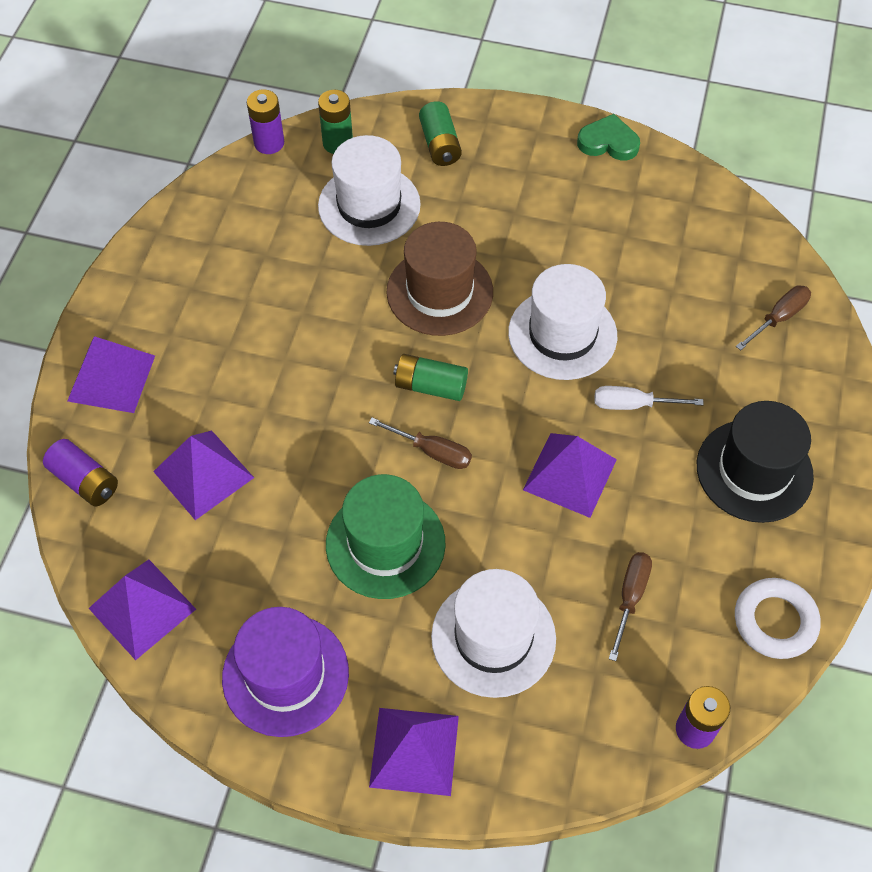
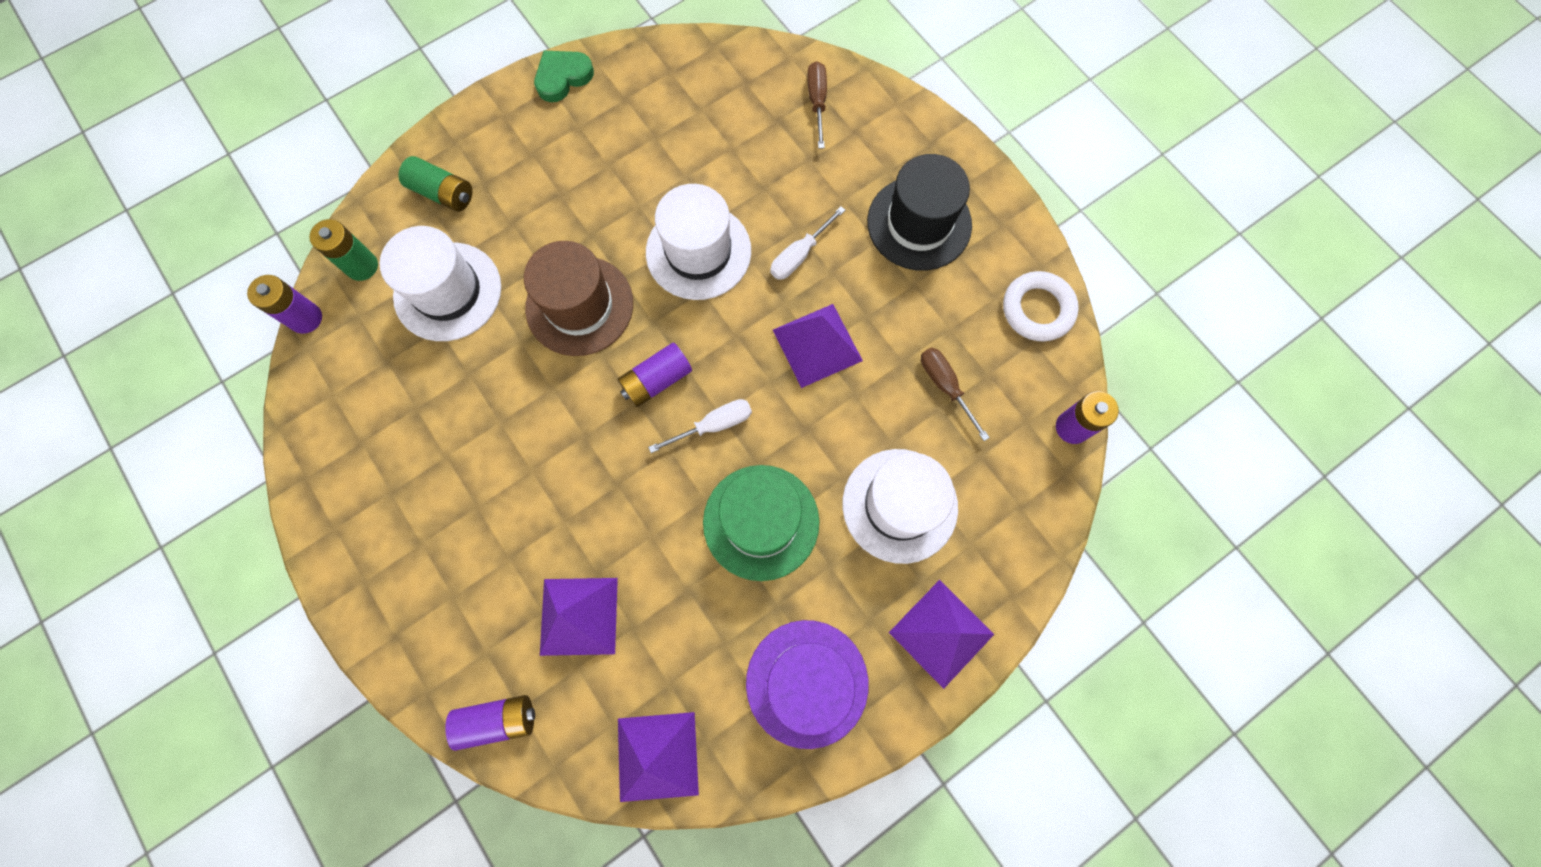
camera: 50 degrees left, 15 degrees up
purple pyramid [67,336,155,413] -> none
brown screwdriver [369,418,472,469] -> white screwdriver [648,399,752,453]
green battery [393,354,468,401] -> purple battery [618,343,692,407]

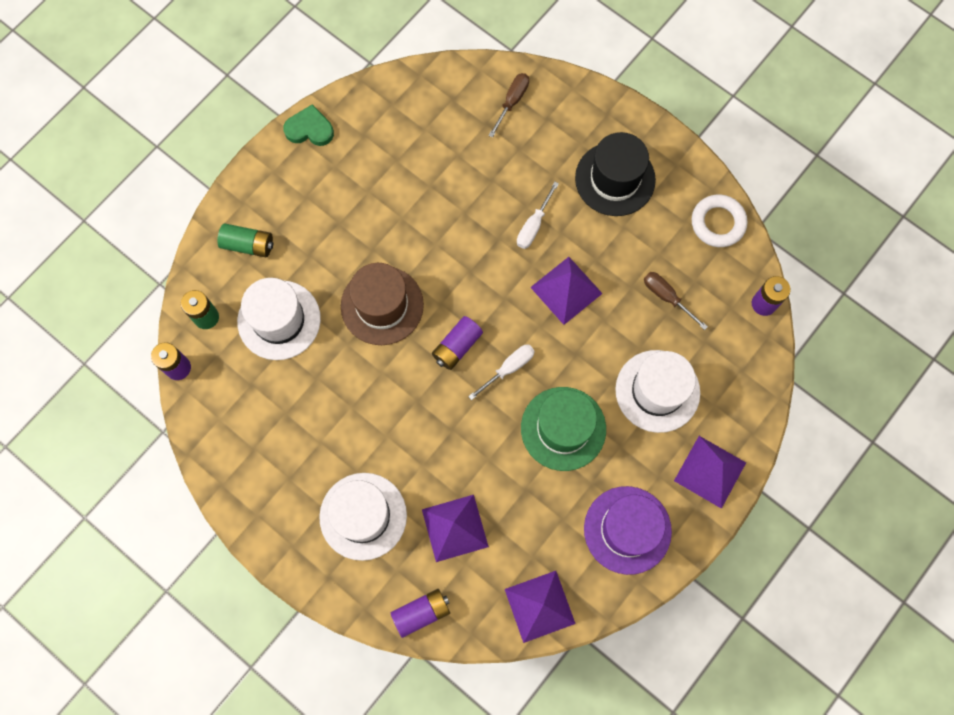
camera: 15 degrees left, 0 degrees up
green heart [534,51,594,102] -> green heart turned 60 degrees clockwise [283,104,334,146]
white hat [646,184,751,300] -> white hat moved to [319,473,407,561]
brown screwdriver [807,61,827,148] -> brown screwdriver turned 45 degrees clockwise [488,73,529,138]

